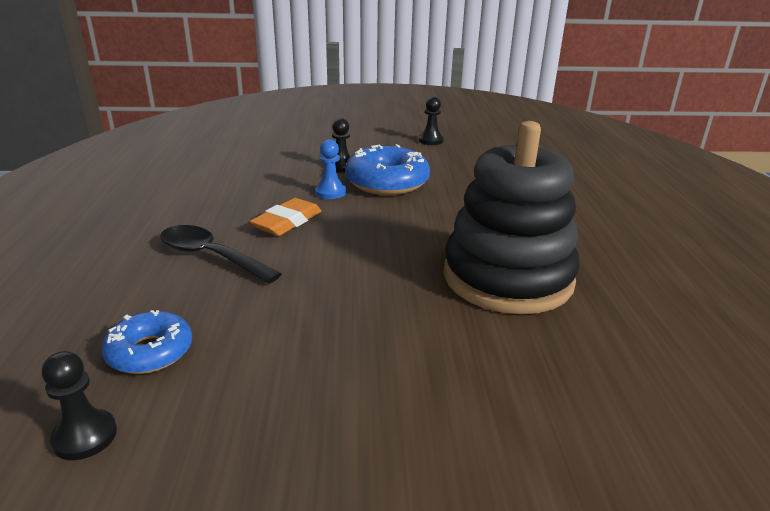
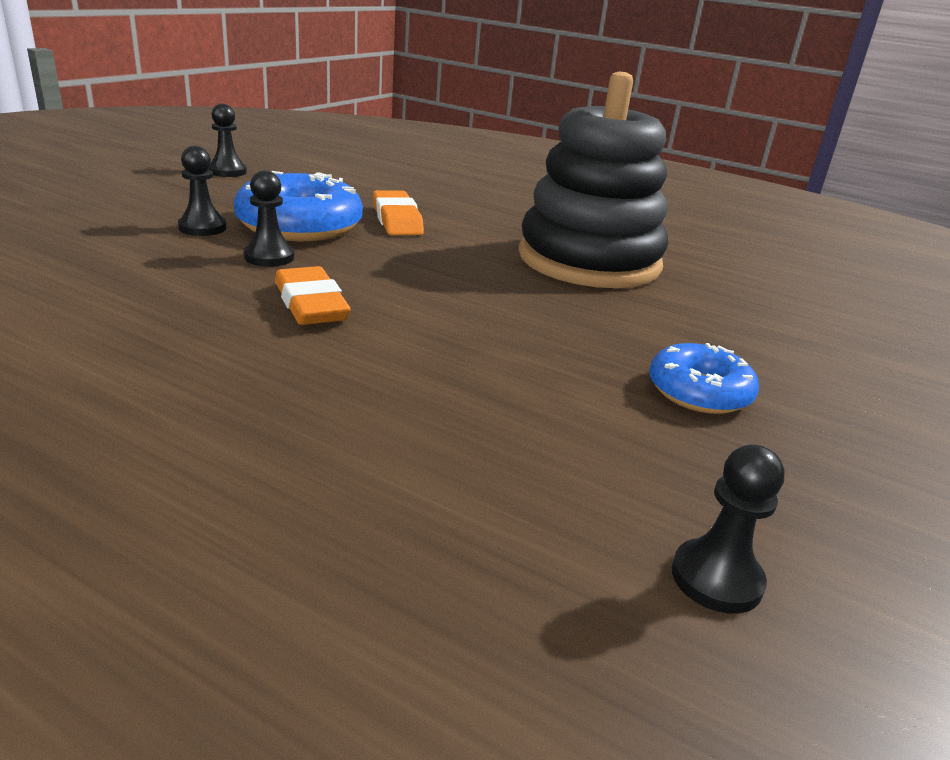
camera: 60 degrees left, 0 degrees up
blue donut [102,310,192,374] -> blue donut moved to [649,343,759,414]
black spoon [160,225,282,284] -> none
blue pawn [315,139,346,199] -> black pawn [244,170,294,267]
none -> orange eraser [373,190,424,235]

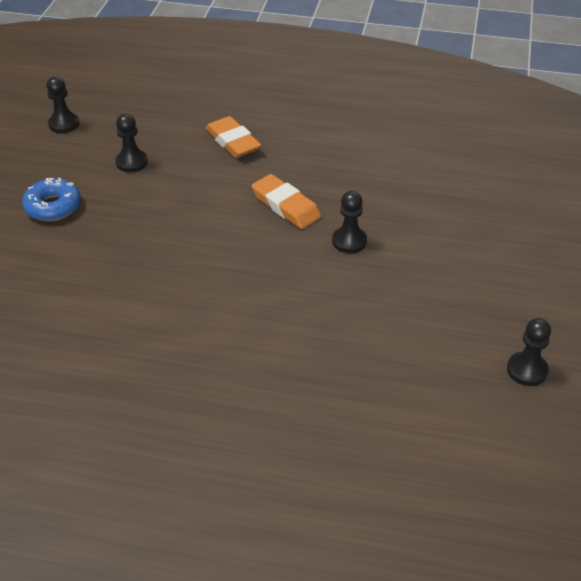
camera: 165 degrees right, 15 degrees up
black pawn [178,146,227,236] -> black pawn moved to [115,114,148,172]
blue donut [234,171,363,241] -> none
orange eraser [373,190,424,235] -> orange eraser moved to [205,116,261,158]
black stacking toy [518,72,668,288] -> none

